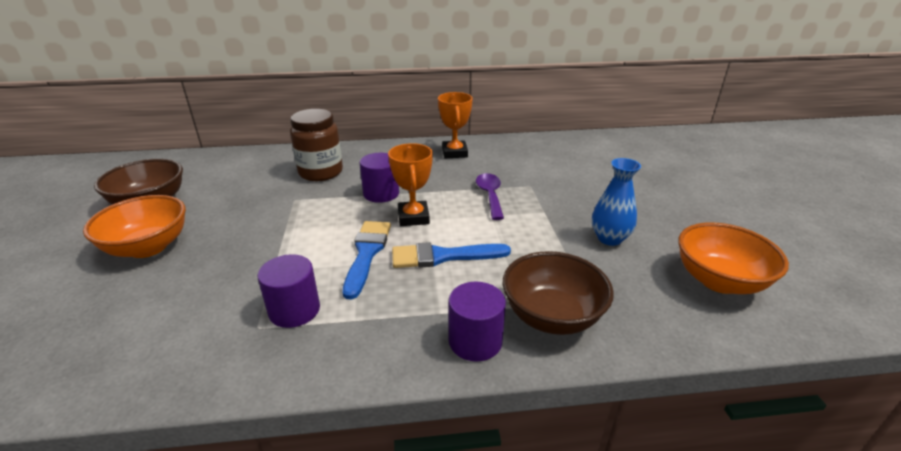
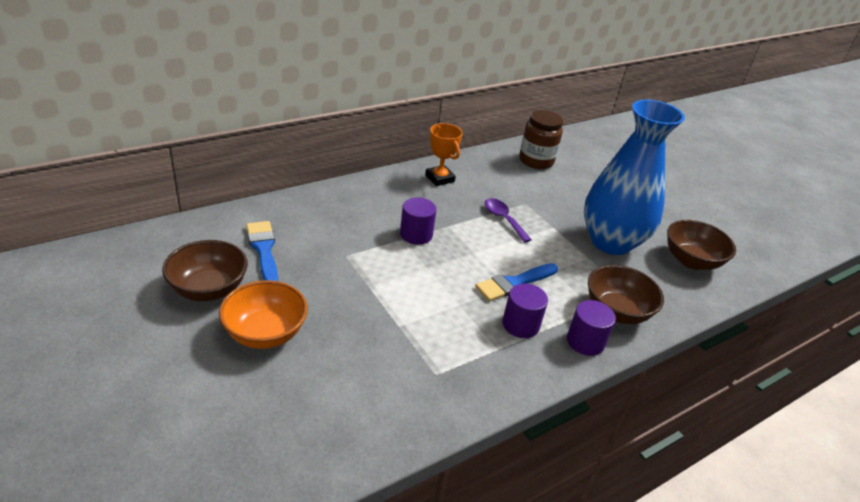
camera: 30 degrees left, 5 degrees up
purple cylinder [257,254,320,328] -> purple cylinder moved to [502,283,548,338]
brown jar [290,109,343,181] -> brown jar moved to [519,110,563,169]
blue brush [343,221,391,300] -> blue brush moved to [246,221,278,281]
orange trophy [388,143,433,226] -> none
blue vase [592,158,641,246] -> blue vase [584,100,685,255], size x2.27
orange bowl [678,222,789,294] -> brown bowl [667,220,736,270]

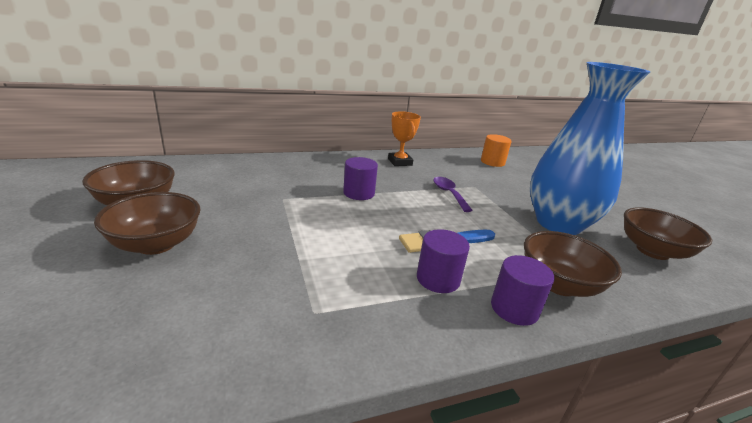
camera: 15 degrees right, 10 degrees down
orange bowl [219,280,308,349] -> brown bowl [94,192,201,255]
blue brush [246,221,278,281] -> none
brown jar [519,110,563,169] -> orange cylinder [481,134,512,167]

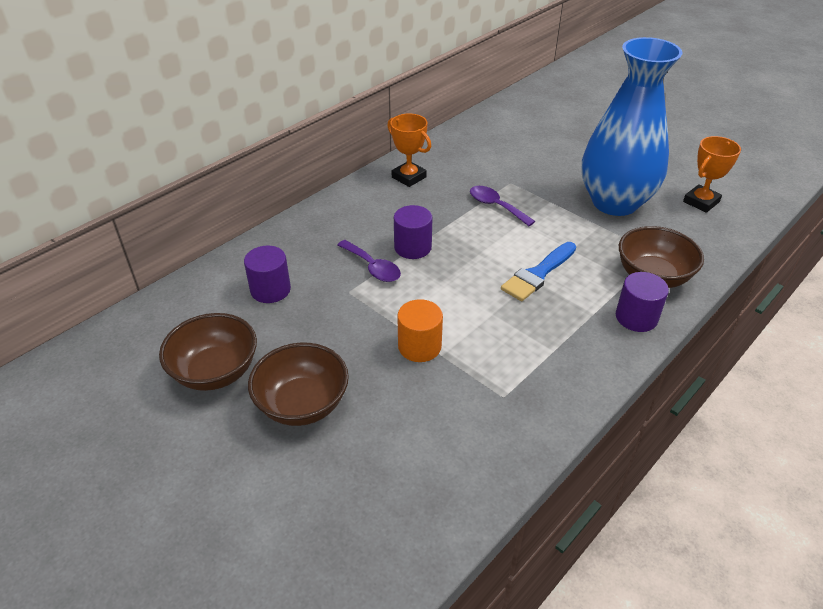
camera: 25 degrees left, 15 degrees up
purple cylinder [417,229,470,293] -> purple cylinder moved to [244,246,291,303]
orange cylinder [481,134,512,167] -> orange cylinder moved to [397,299,443,362]
brown bowl [624,207,712,260] -> orange trophy [683,136,741,213]
none -> purple spoon [337,240,401,282]

